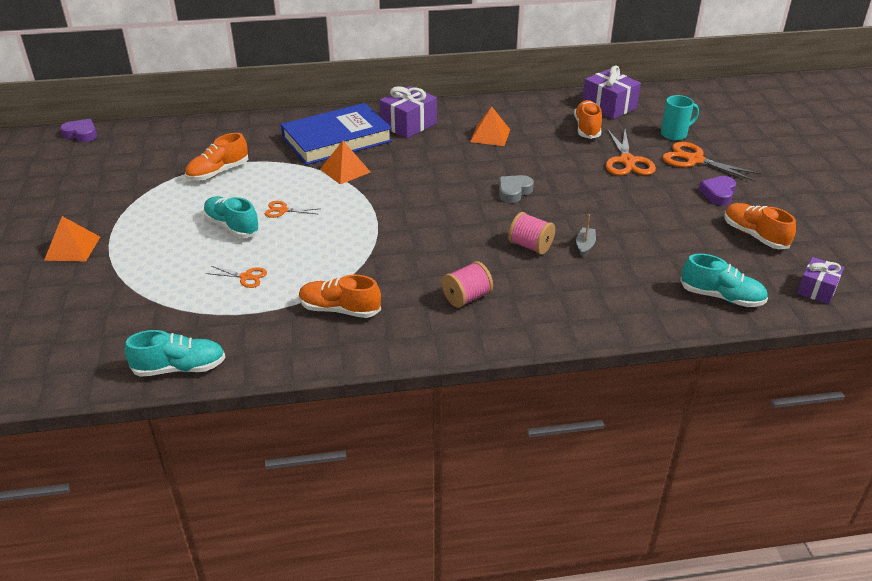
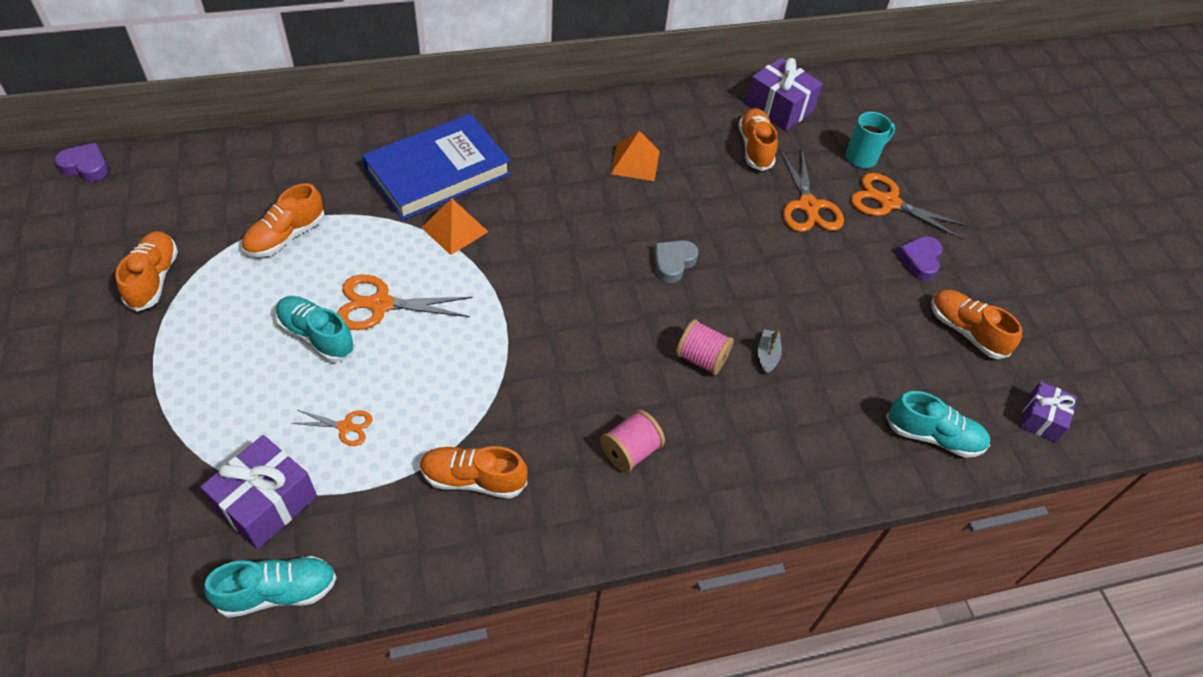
camera: 10 degrees left, 15 degrees up
orange pyramid [44,216,100,262] -> none
orange scissors [264,201,319,218] -> orange scissors [337,275,472,330], size x1.86
purple gift [380,86,437,138] -> purple gift moved to [200,435,317,549]
none -> orange shoe [115,231,178,312]

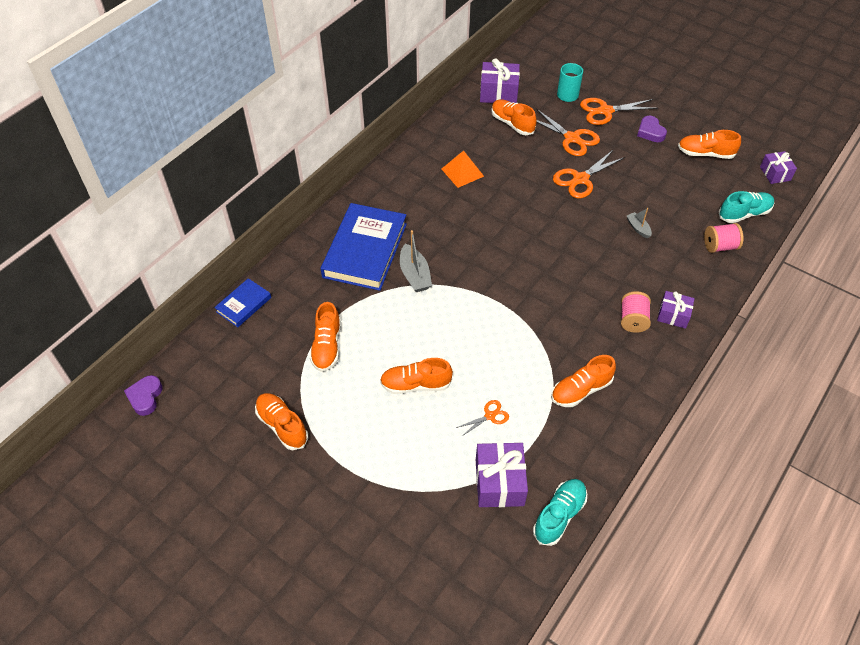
camera: 35 degrees left, 0 degrees up
purple heart [55,143,109,182] -> purple heart turned 60 degrees counterclockwise [124,375,163,416]
turquoise shoe [275,296,355,362] -> orange shoe [380,358,453,394]
orange scissors [337,275,472,330] -> orange scissors moved to [553,150,625,198]
orange pyramid [421,198,488,255] -> grey boat [400,230,432,292]
grey heart [653,240,698,283] -> none
pink spool [676,319,734,376] -> pink spool moved to [704,223,744,253]
none -> blue book [214,278,271,327]
none -> purple gift [657,291,695,329]

